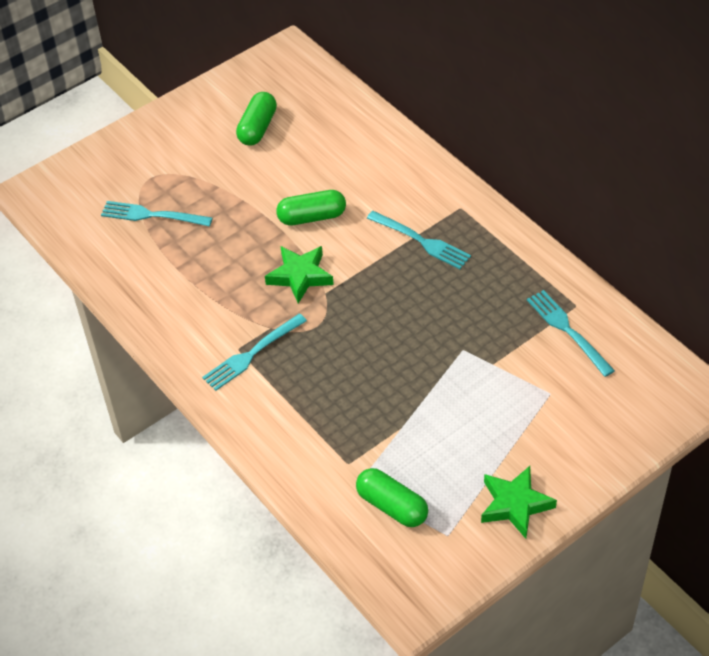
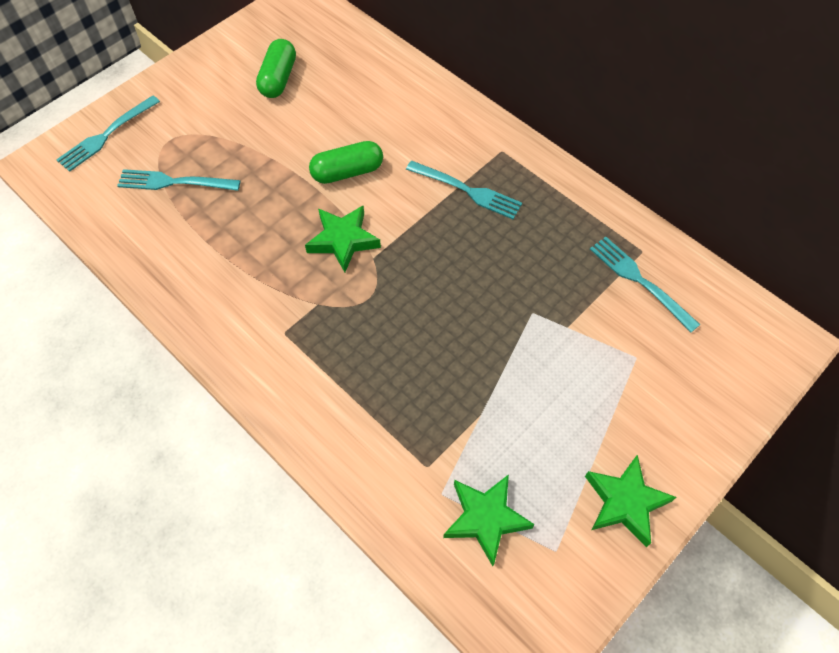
camera: 10 degrees left, 10 degrees up
turquoise fork [202,313,307,391] -> turquoise fork moved to [56,95,160,172]
green capsule [356,468,428,527] -> green star [443,474,535,566]

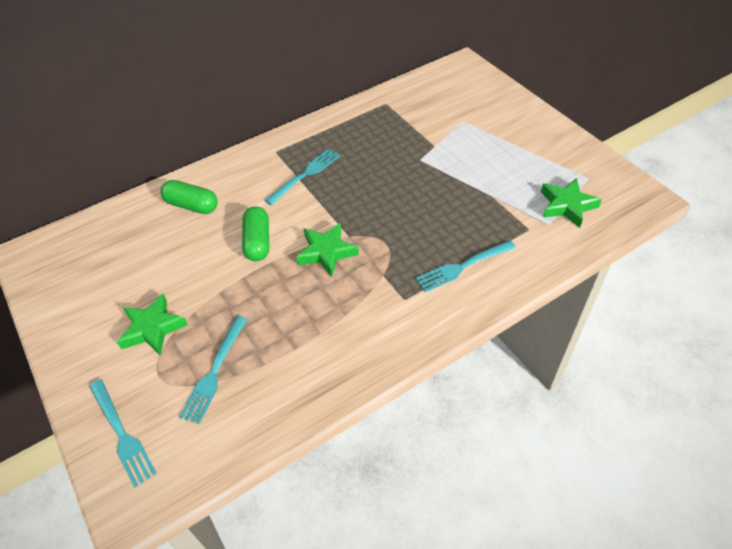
camera: 75 degrees left, 10 degrees down
green capsule [256,39,296,98] -> green capsule moved to [160,180,218,214]
green star [585,454,676,547] -> green star moved to [117,294,188,356]
turquoise fork [590,237,701,332] -> turquoise fork moved to [416,240,516,292]

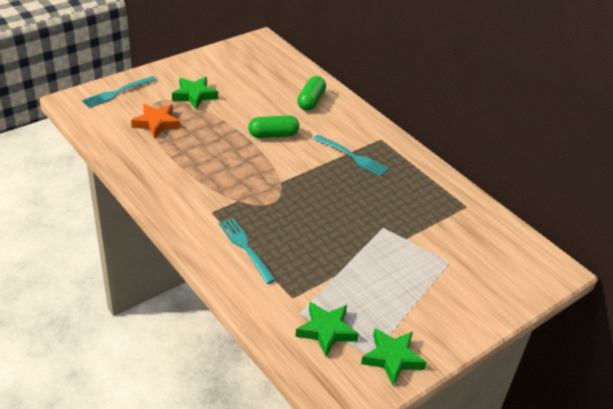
camera: 80 degrees right, 10 degrees down
turquoise fork [179,316,247,424] -> orange star [131,104,180,139]
green star [296,223,359,277] -> green star moved to [361,328,427,386]

